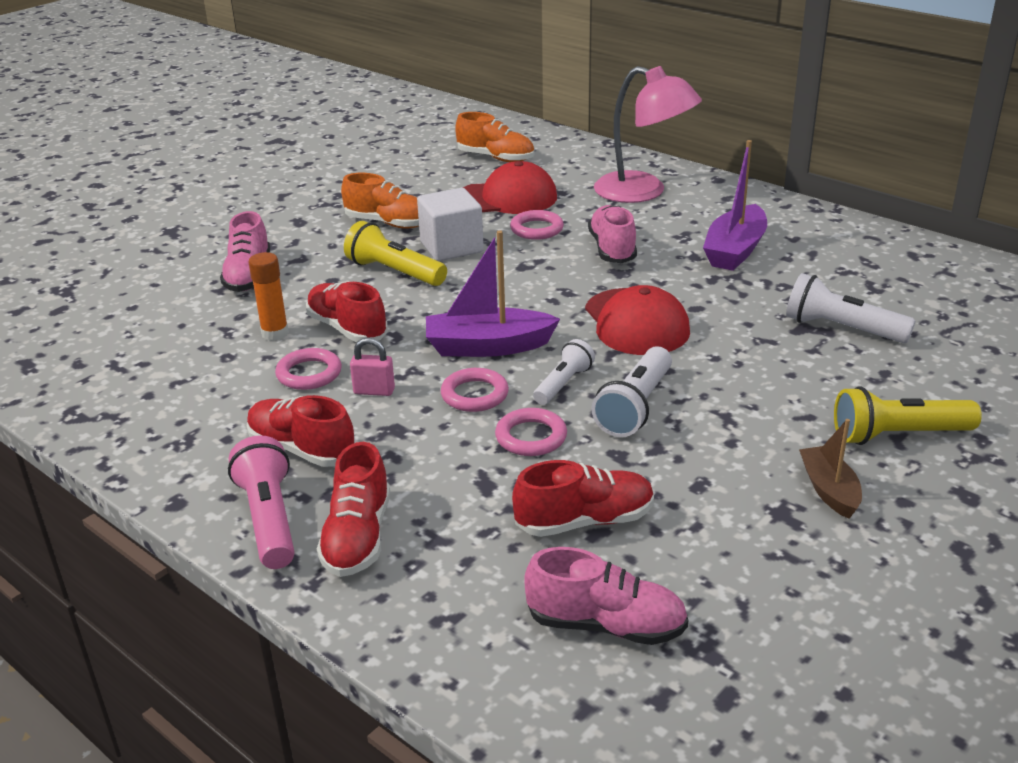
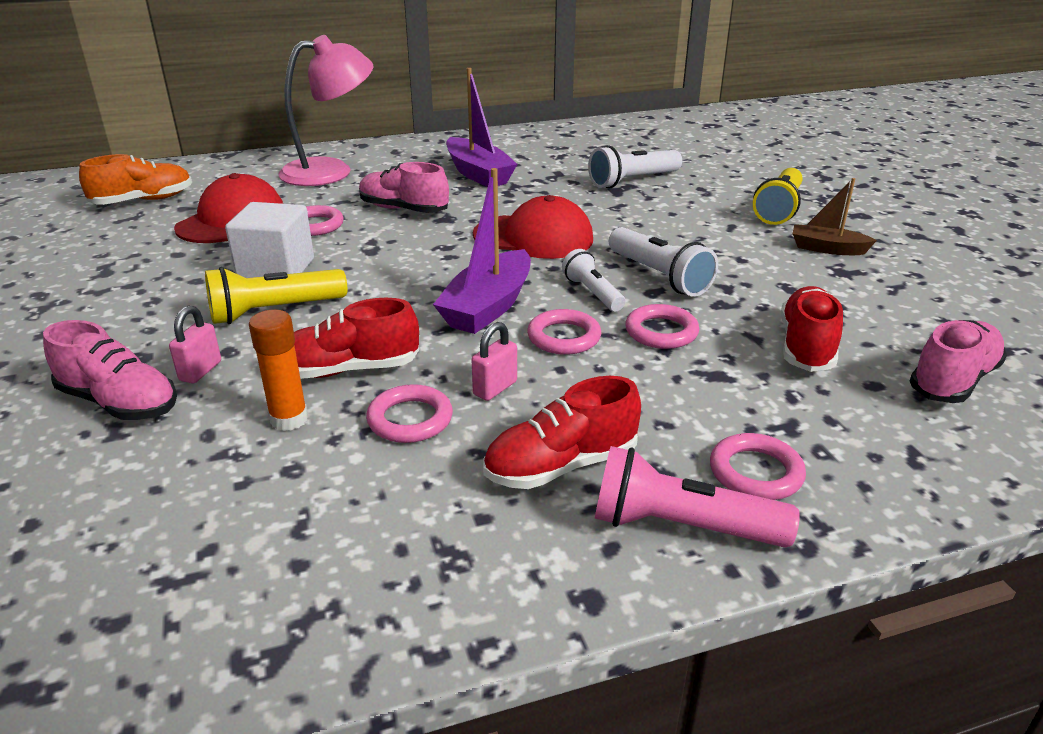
camera: 60 degrees left, 0 degrees up
red shoe [317,442,390,577] -> pink ring [710,433,806,500]
orange shoe [341,173,419,228] -> none
none -> pink padlock [169,305,221,384]

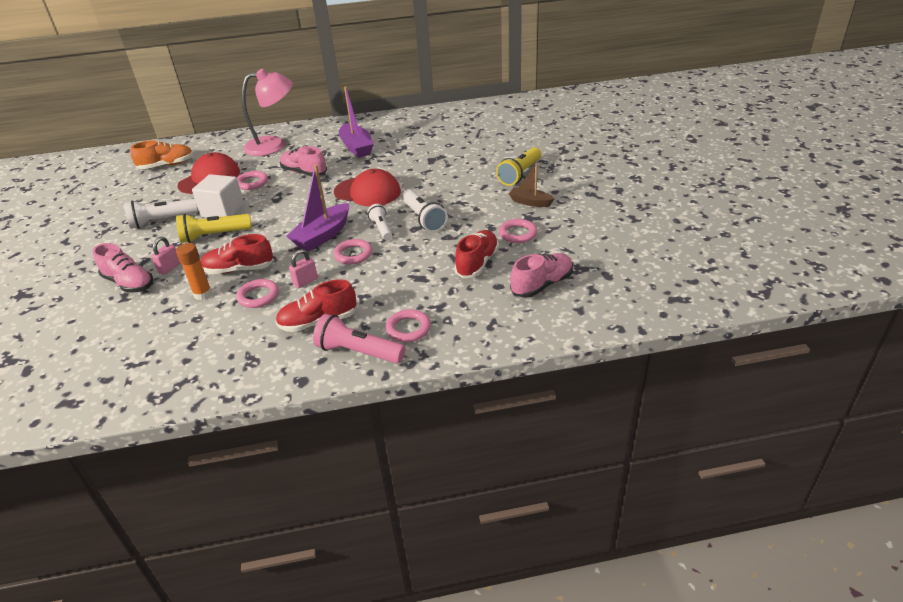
camera: 10 degrees right, 5 degrees up
white flashlight [588,145,682,188] -> white flashlight moved to [124,199,199,229]
pink ring [625,304,699,349] -> pink ring moved to [499,219,537,243]

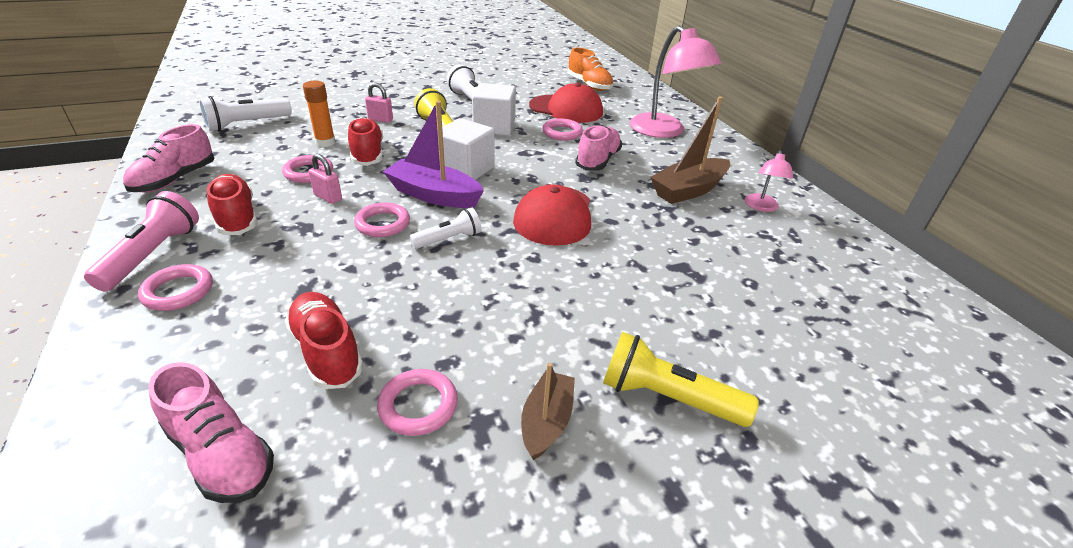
camera: 75 degrees right, 0 degrees up
pink shoe [93,243,153,293] -> pink shoe moved to [123,124,215,192]
purple boat [339,86,374,158] -> brown boat [650,96,730,204]
white flashlight [402,189,448,232] -> white flashlight moved to [199,96,292,132]
red shoe [454,230,499,278] -> red shoe turned 135 degrees counterclockwise [285,292,364,389]
none -> white cube [437,118,494,180]
none -> pink lamp [745,150,793,212]

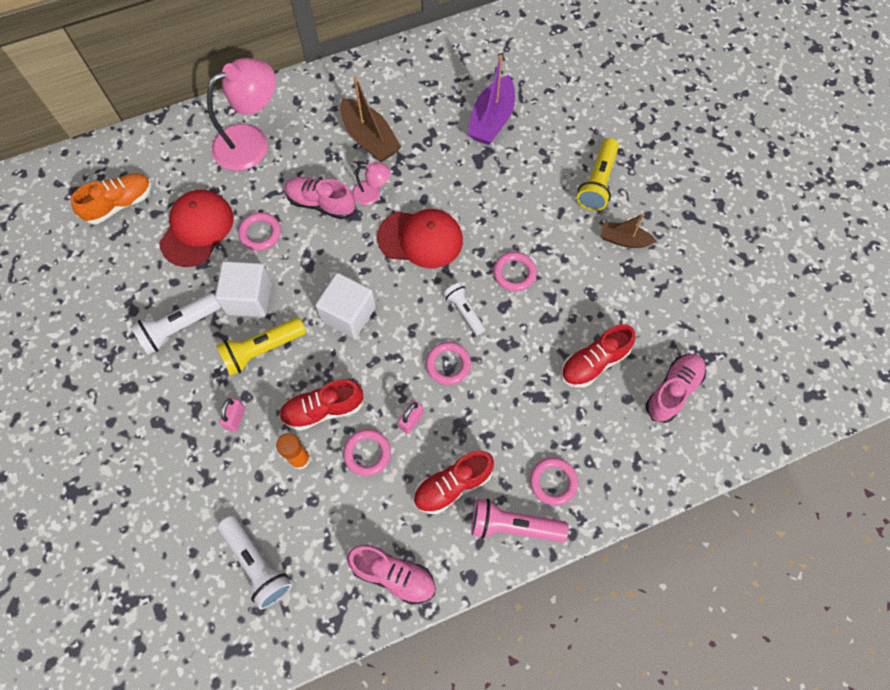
camera: 90 degrees left, 30 degrees up
pink ring [377,369,458,436] -> pink ring moved to [493,252,537,291]
purple boat [383,101,484,208] -> purple boat moved to [467,55,515,145]
pink lamp [745,150,793,212] -> pink lamp moved to [352,162,391,205]

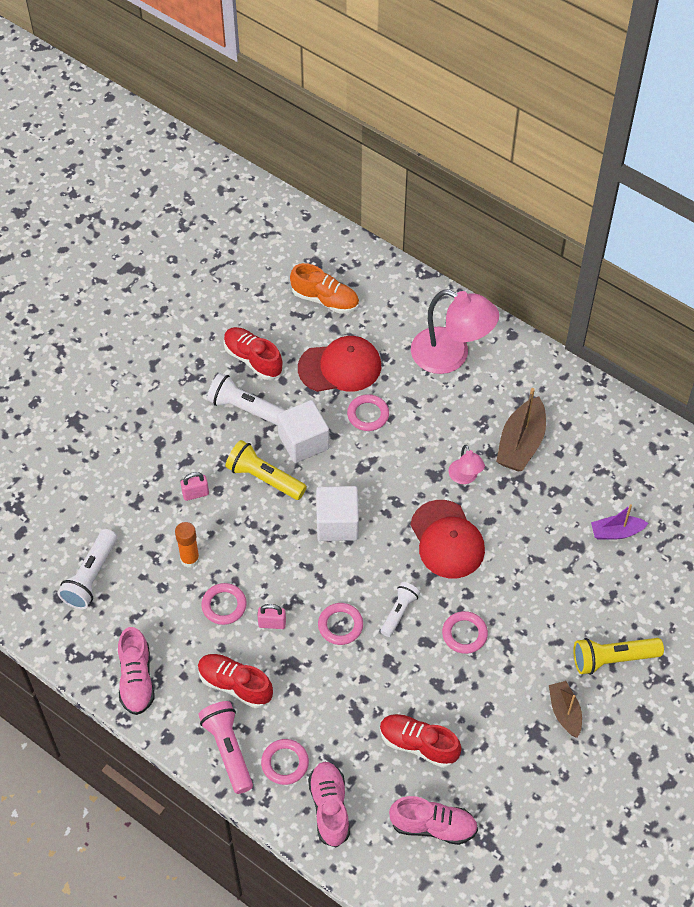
camera: 60 degrees right, 10 degrees down
red shoe [279,379,363,431] -> red shoe moved to [224,327,283,380]
pink shoe [285,177,355,219] -> pink shoe moved to [308,762,350,848]
purple boat [467,55,515,145] -> purple boat [591,504,648,540], size x0.62

